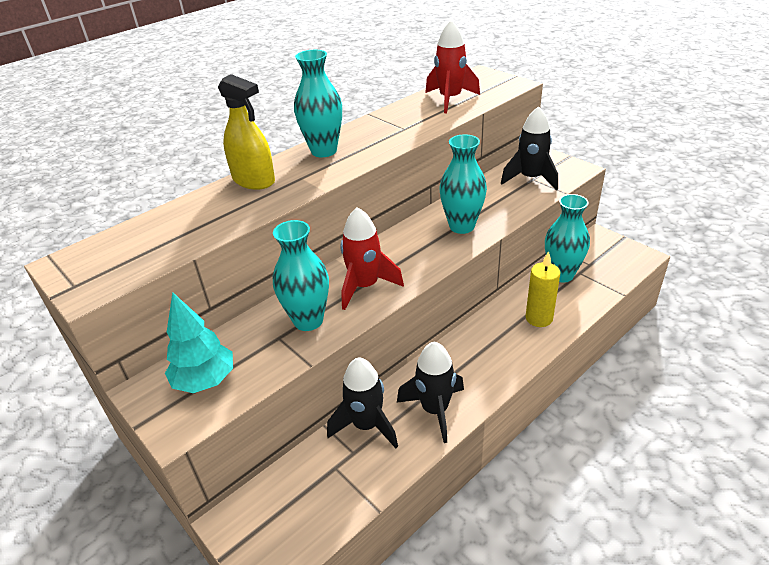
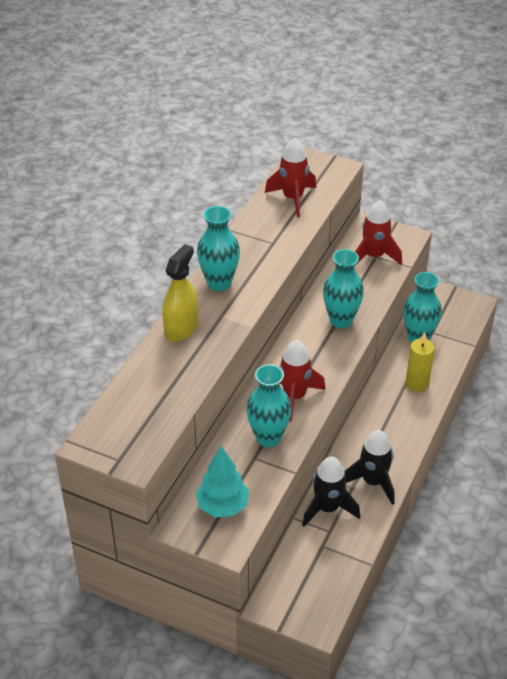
camera: 25 degrees left, 5 degrees up
yellow spray bottle [218,74,275,190] -> yellow spray bottle turned 75 degrees counterclockwise [162,244,199,342]
black rocket [501,106,558,191] -> red rocket [355,200,402,265]

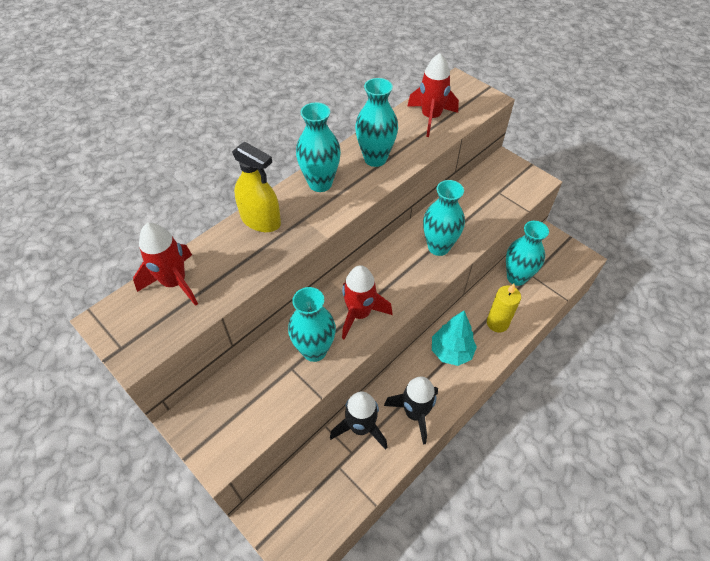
camera: 20 degrees right, 10 degrees up
yellow spray bottle [162,244,199,342] -> yellow spray bottle turned 75 degrees clockwise [232,142,281,232]
turquoise tree [196,446,249,517] -> turquoise tree moved to [432,311,477,366]
red rocket [355,200,402,265] -> red rocket moved to [133,223,198,306]
none -> turquoise vase [355,78,398,167]

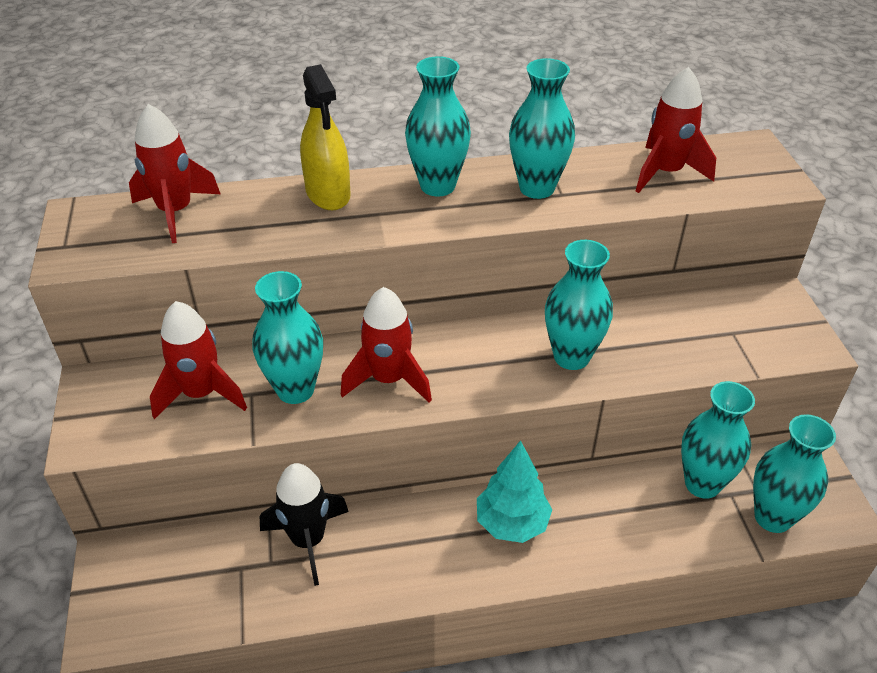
camera: 35 degrees right, 10 degrees down
black rocket [384,376,438,445] -> none
yellow candle [487,284,521,332] -> none
none -> red rocket [150,301,247,419]
none -> turquoise vase [753,414,836,533]

